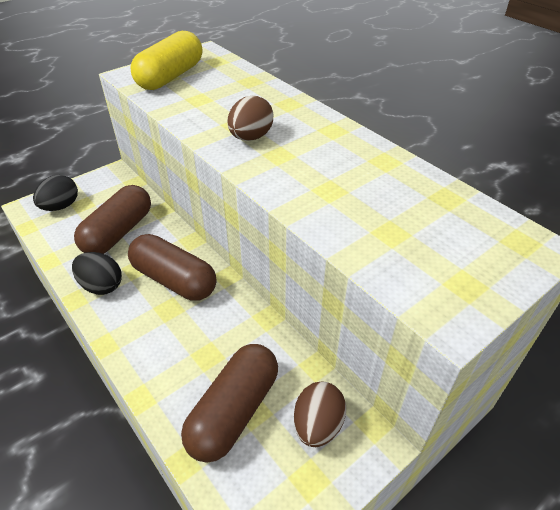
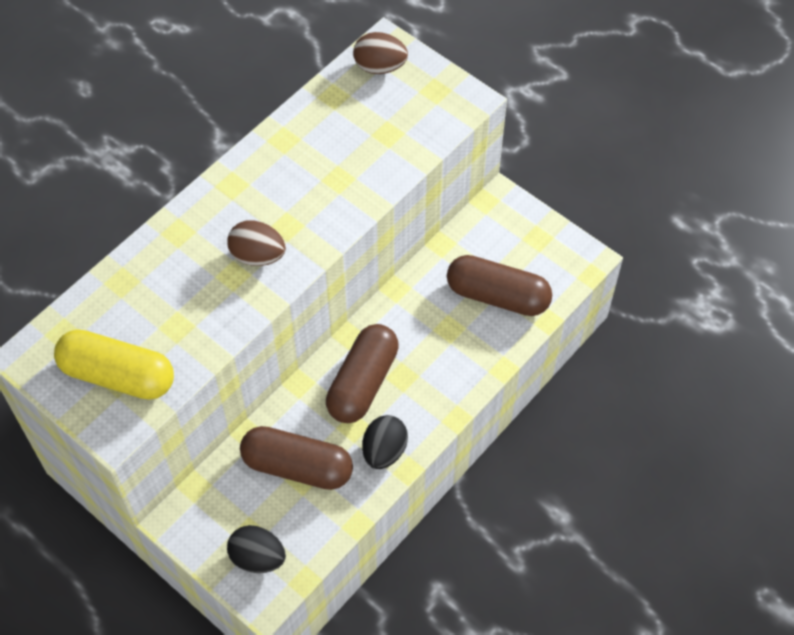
camera: 100 degrees left, 15 degrees up
brown egg [294,382,346,447] -> brown egg moved to [353,32,408,74]

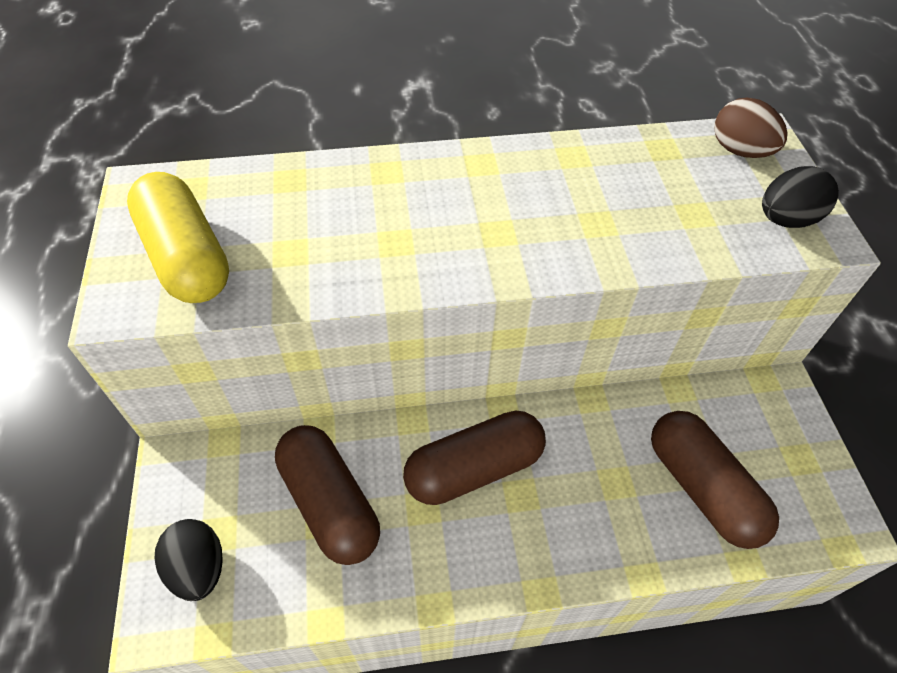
camera: 40 degrees right, 5 degrees down
brown egg [227,220,286,266] -> none
black egg [362,415,408,469] -> black egg moved to [762,166,839,228]

